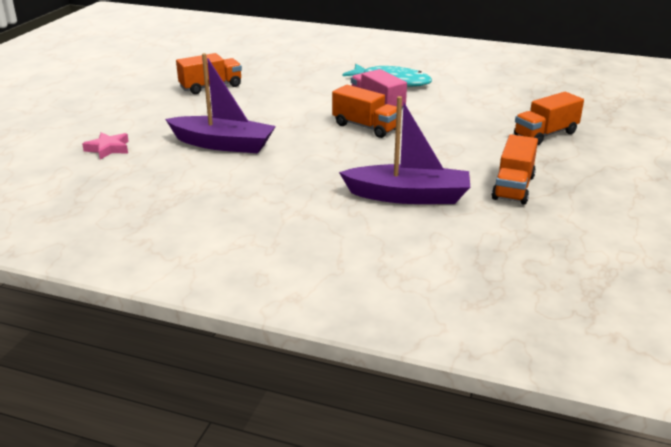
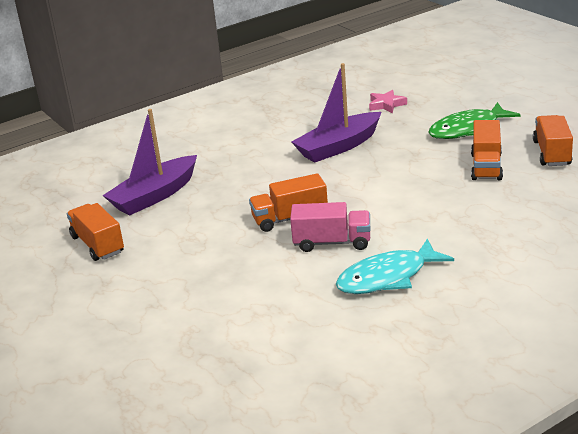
camera: 130 degrees right, 0 degrees up
orange truck [514,92,584,145] -> orange truck moved to [533,115,573,166]
none -> green fish [428,102,521,139]

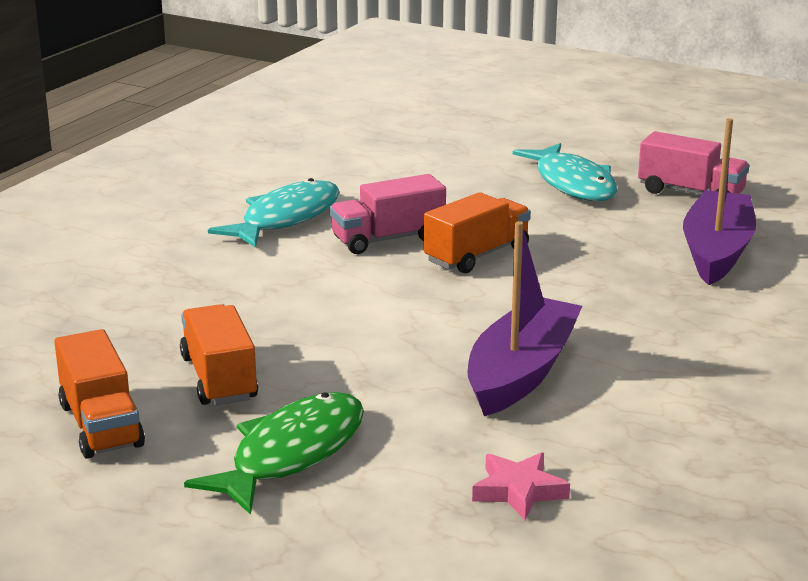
camera: 150 degrees right, 5 degrees down
orange truck [67,203,124,261] -> pink truck [638,131,749,194]
none -> turquoise fish [513,143,617,201]

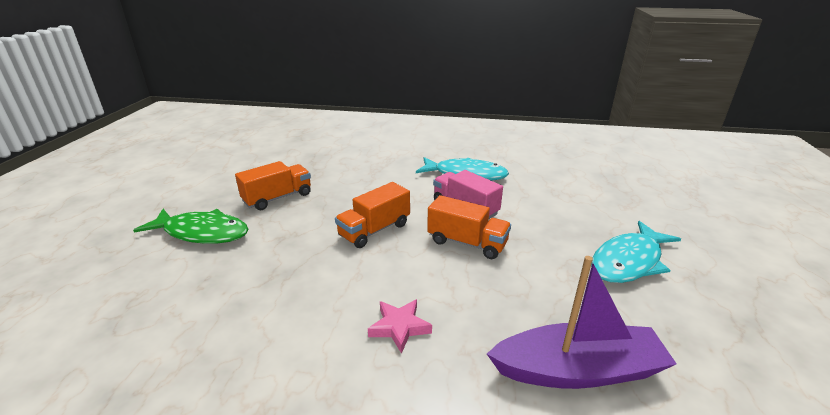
camera: 70 degrees right, 5 degrees up
orange truck [54,329,145,459] -> orange truck moved to [335,182,410,248]
purple boat [467,221,582,416] -> none
pink star [472,452,570,520] -> pink star moved to [368,299,432,354]
pink truck [638,131,749,194] -> none

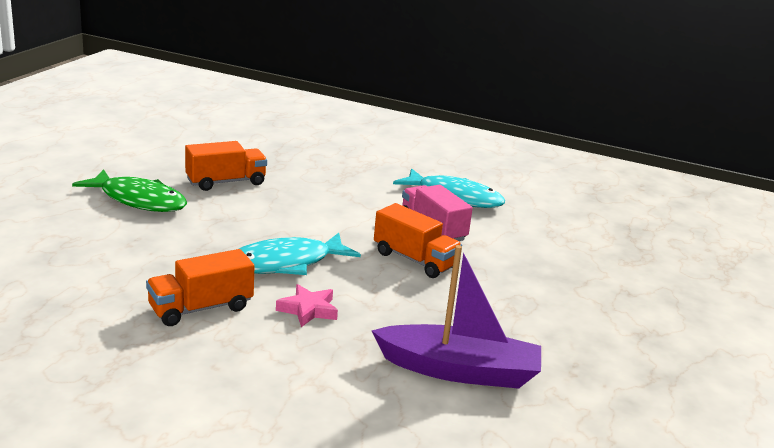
camera: 10 degrees right, 5 degrees down
orange truck [335,182,410,248] -> orange truck moved to [146,249,255,326]
turquoise fish [591,221,681,283] -> turquoise fish moved to [239,233,361,275]

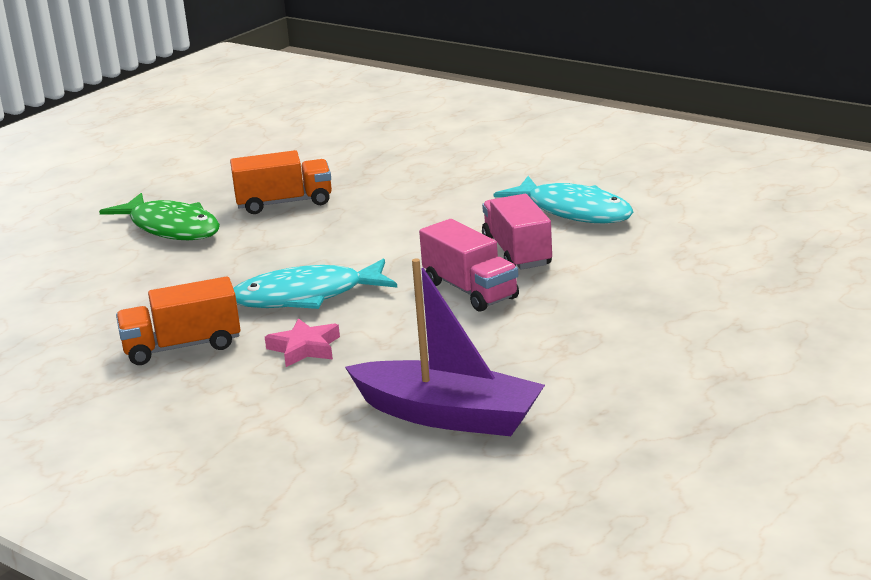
camera: 20 degrees right, 0 degrees up
orange truck [374,203,462,278] -> pink truck [419,219,519,312]

